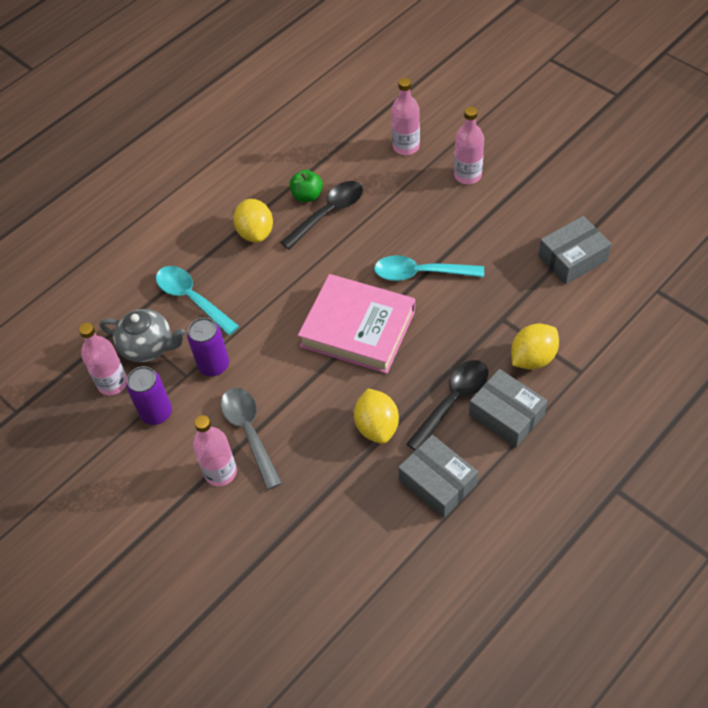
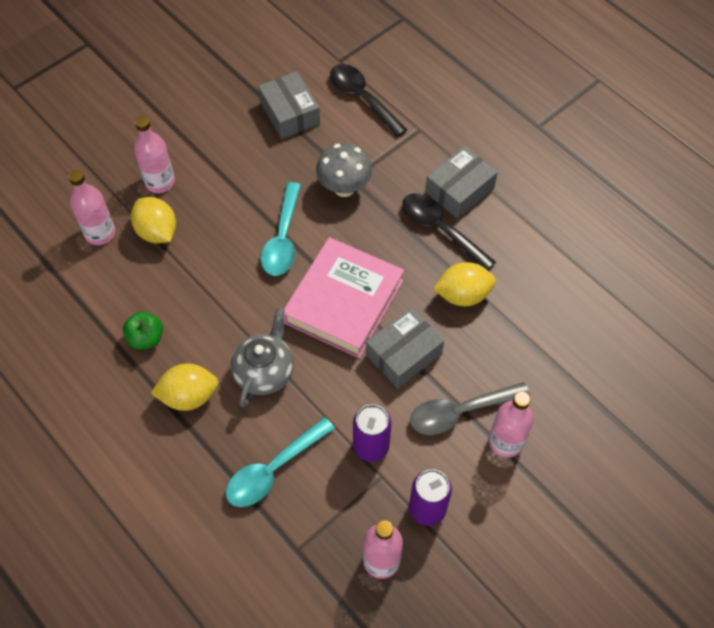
camera: 90 degrees left, 5 degrees up
grey teapot [100,309,185,362] -> grey teapot moved to [230,307,294,407]
black spoon [280,181,363,250] -> black spoon moved to [330,64,407,137]
grey box [398,435,478,518] -> grey box moved to [366,307,444,388]
yellow lemon [511,324,559,370] -> yellow lemon moved to [131,197,176,243]
none -> grey mushroom [316,143,372,197]

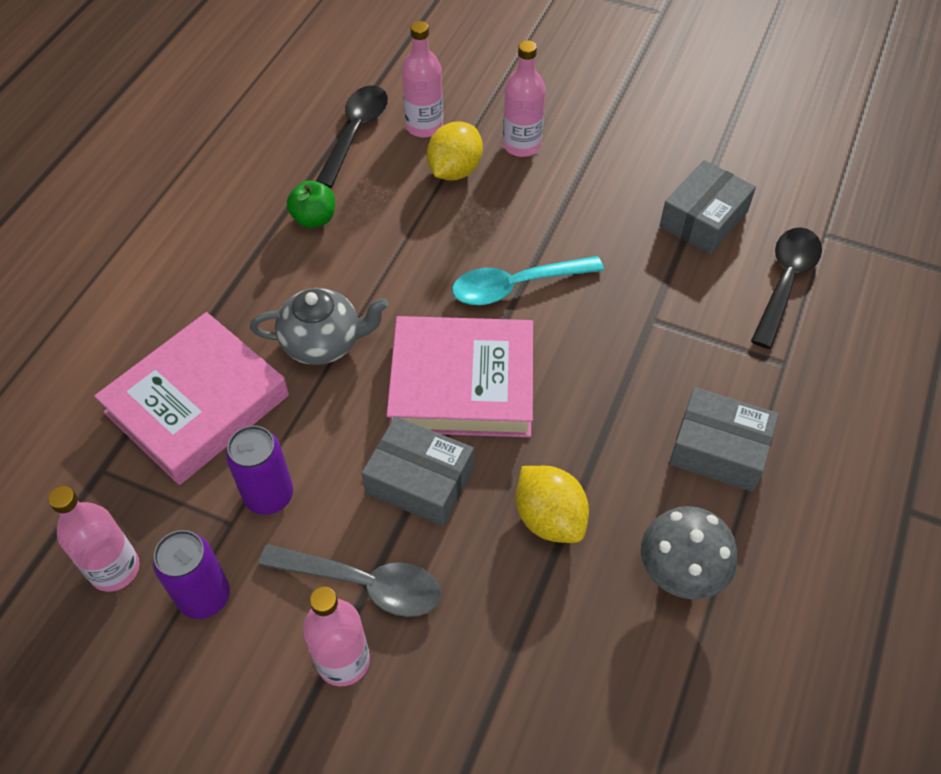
camera: 65 degrees right, 5 degrees down
yellow lemon [151,363,219,411] -> none
turquoise spoon [226,417,335,507] -> pink book [94,312,289,485]
grey mushroom [316,143,372,197] -> grey mushroom moved to [641,506,737,600]
black spoon [402,193,496,270] -> black spoon moved to [316,86,388,188]
grey spoon [410,382,530,435] -> grey spoon turned 150 degrees clockwise [258,544,442,617]

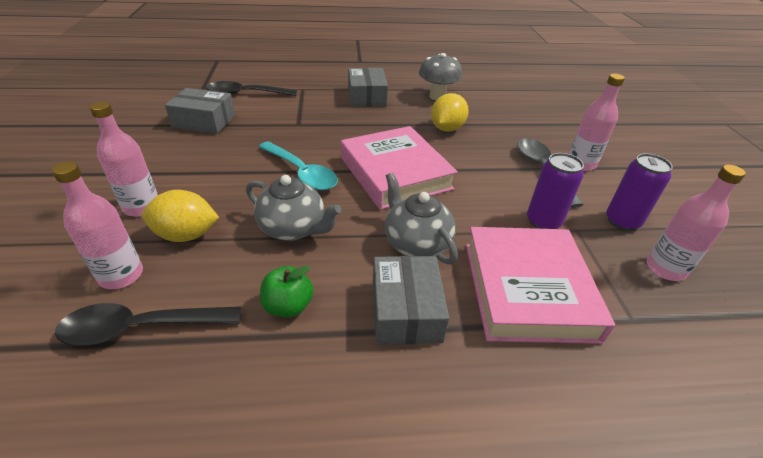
camera: 120 degrees left, 15 degrees down
pink book [94,312,289,485] -> pink book turned 75 degrees clockwise [466,227,615,344]
grey box [362,416,474,526] -> grey box moved to [373,256,449,345]
none -> grey teapot [246,175,341,241]

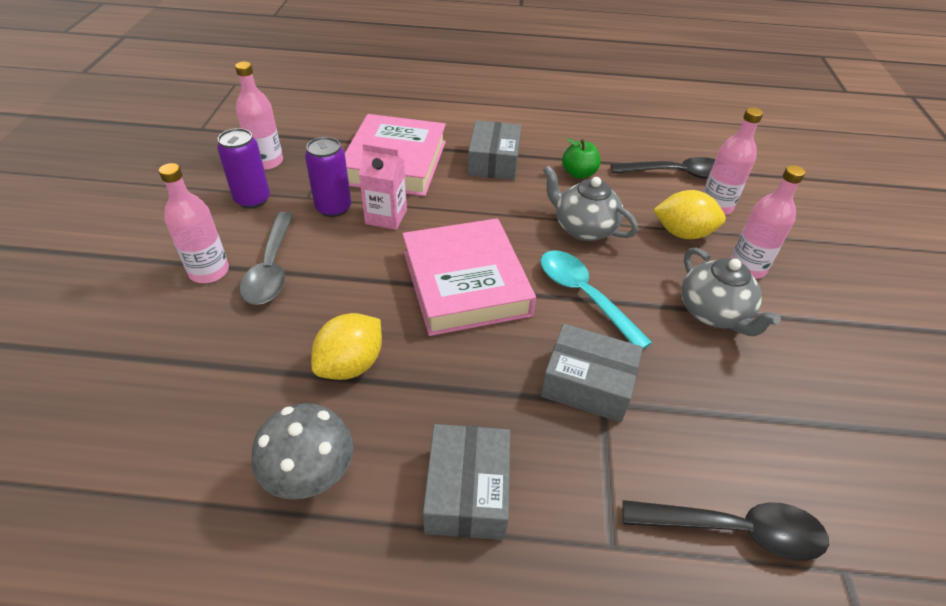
camera: 170 degrees left, 5 degrees up
grey box [165,88,235,134] -> grey box moved to [541,324,643,422]
grey teapot [385,172,458,264] -> grey teapot moved to [681,247,781,336]
none -> pink carton [359,143,407,230]

